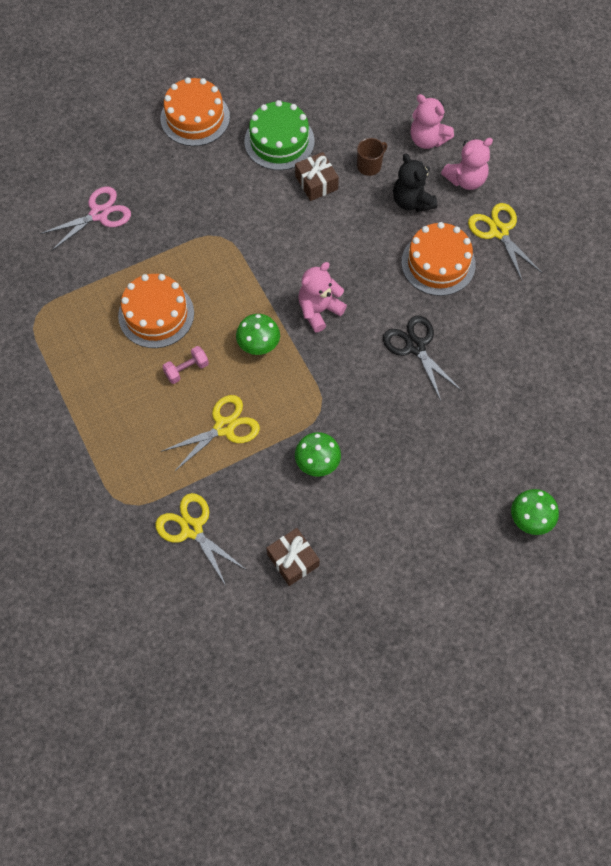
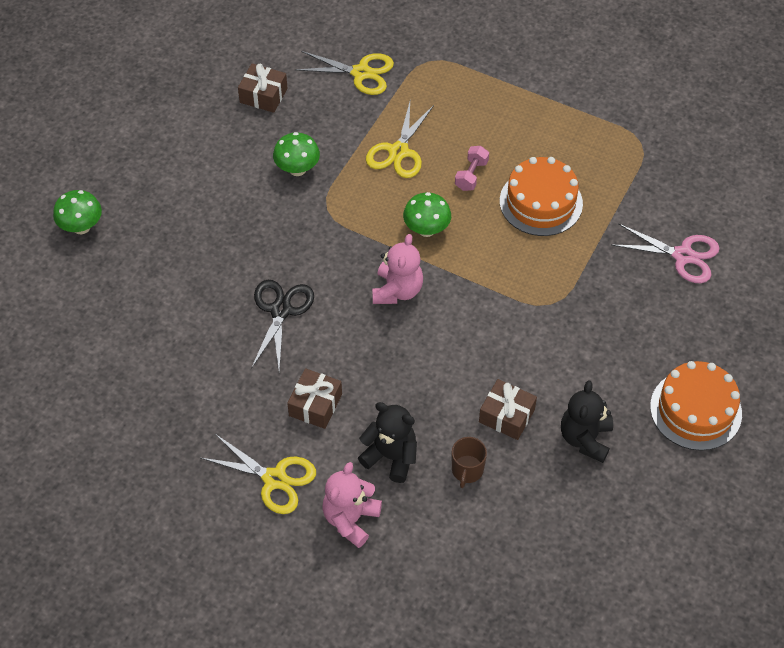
camera: 145 degrees right, 10 degrees down
pink scissors [40,186,131,251] -> pink scissors turned 90 degrees counterclockwise [612,223,720,283]
green cake [244,100,315,170] -> black teddy bear [561,380,613,463]
black scissors [383,316,462,401] -> black scissors turned 105 degrees counterclockwise [251,280,314,371]
orange cake [401,222,476,296] -> brown gift [287,368,342,429]
pink teddy bear [410,94,454,149] -> none

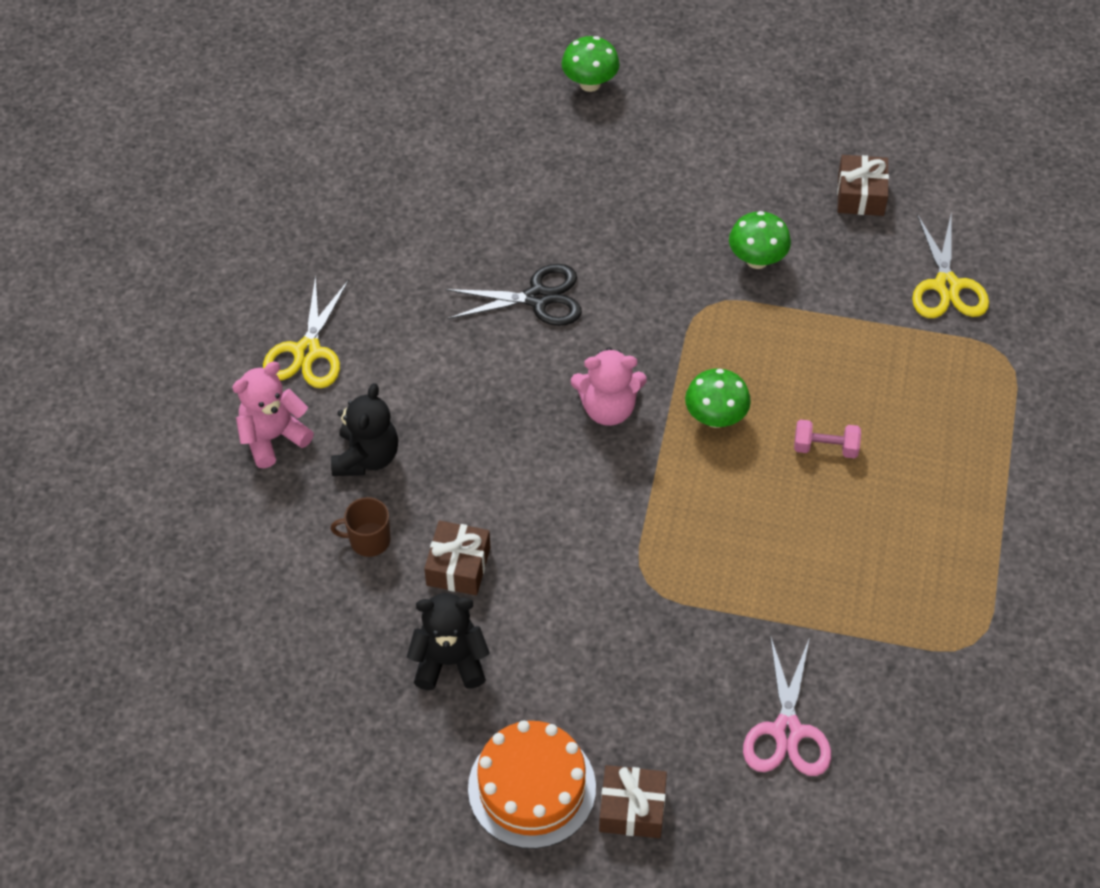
camera: 75 degrees right, 0 degrees up
brown gift [287,368,342,429] -> brown gift moved to [599,765,667,838]
pink teddy bear [322,462,382,548] -> pink teddy bear turned 45 degrees counterclockwise [232,362,314,468]
yellow scissors [366,102,434,178] -> none
orange cake [500,157,583,236] -> none

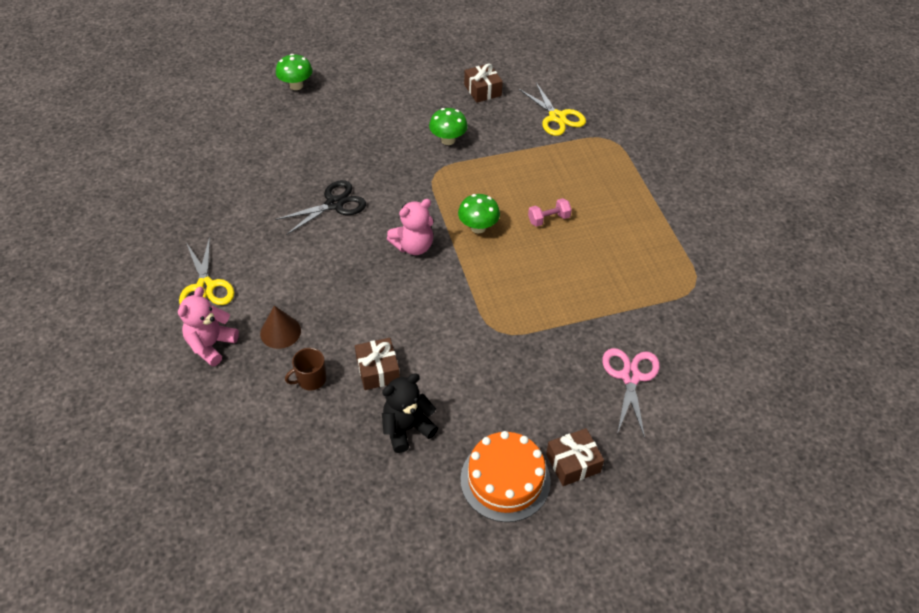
camera: 30 degrees left, 5 degrees down
black teddy bear [331,383,398,476] -> brown cone [260,305,301,349]
pink scissors [743,635,831,776] -> pink scissors turned 150 degrees counterclockwise [602,348,660,438]

